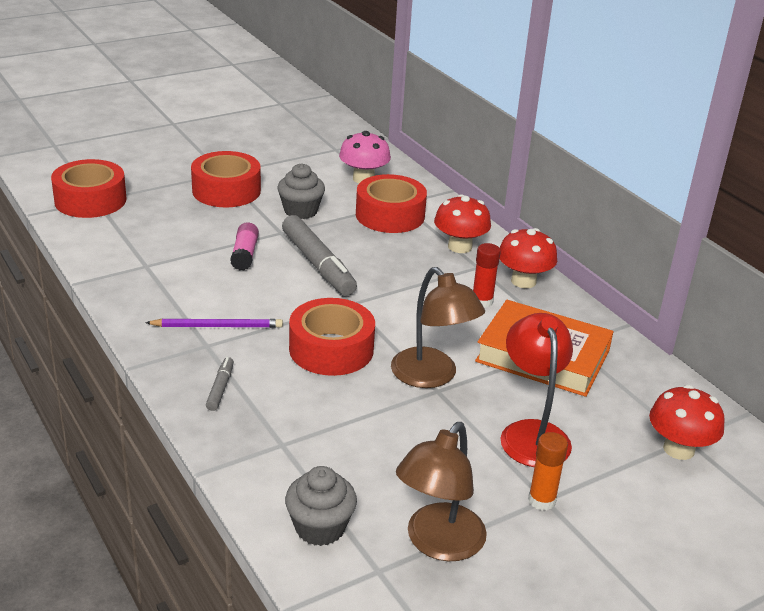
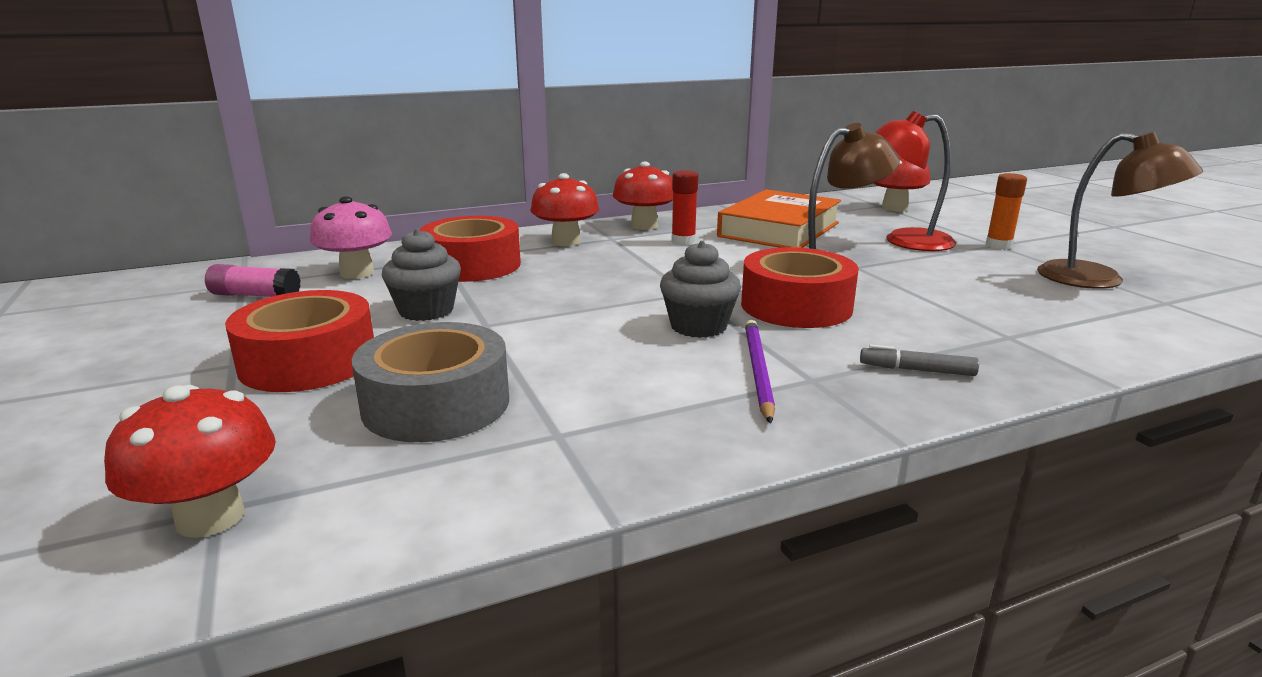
camera: 80 degrees left, 10 degrees down
red tape [51,159,127,218] -> red mushroom [104,385,276,538]
pink glue stick [230,222,259,271] -> pink glue stick moved to [205,264,301,297]
grey marker [282,215,357,296] -> none
grey cupcake [285,466,357,546] -> grey cupcake moved to [660,241,741,338]
none -> grey tape [352,322,509,442]

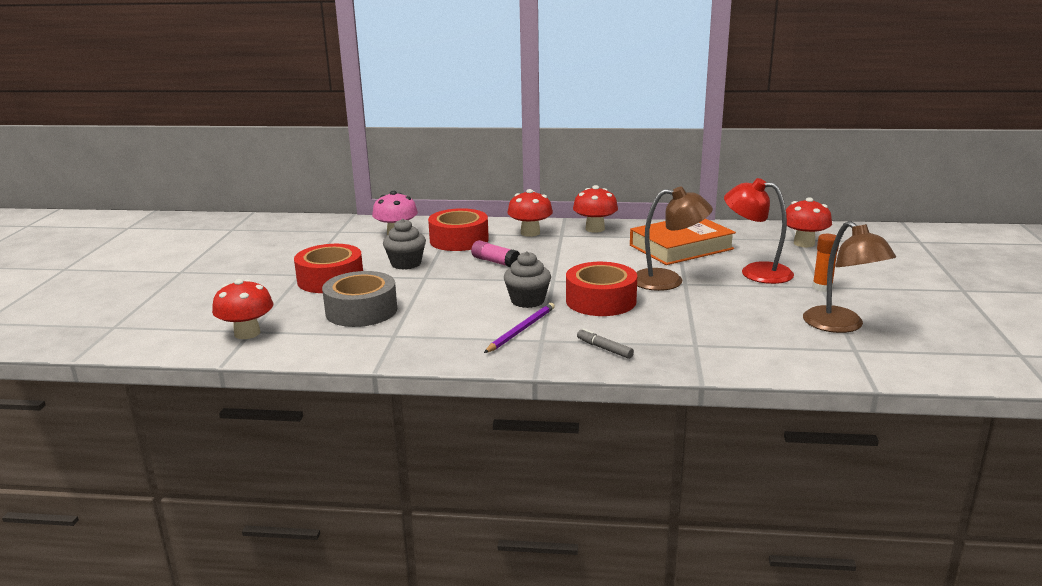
camera: 30 degrees right, 0 degrees up
pink glue stick [205,264,301,297] -> pink glue stick moved to [471,240,520,268]
red glue stick [672,170,698,245] -> none

